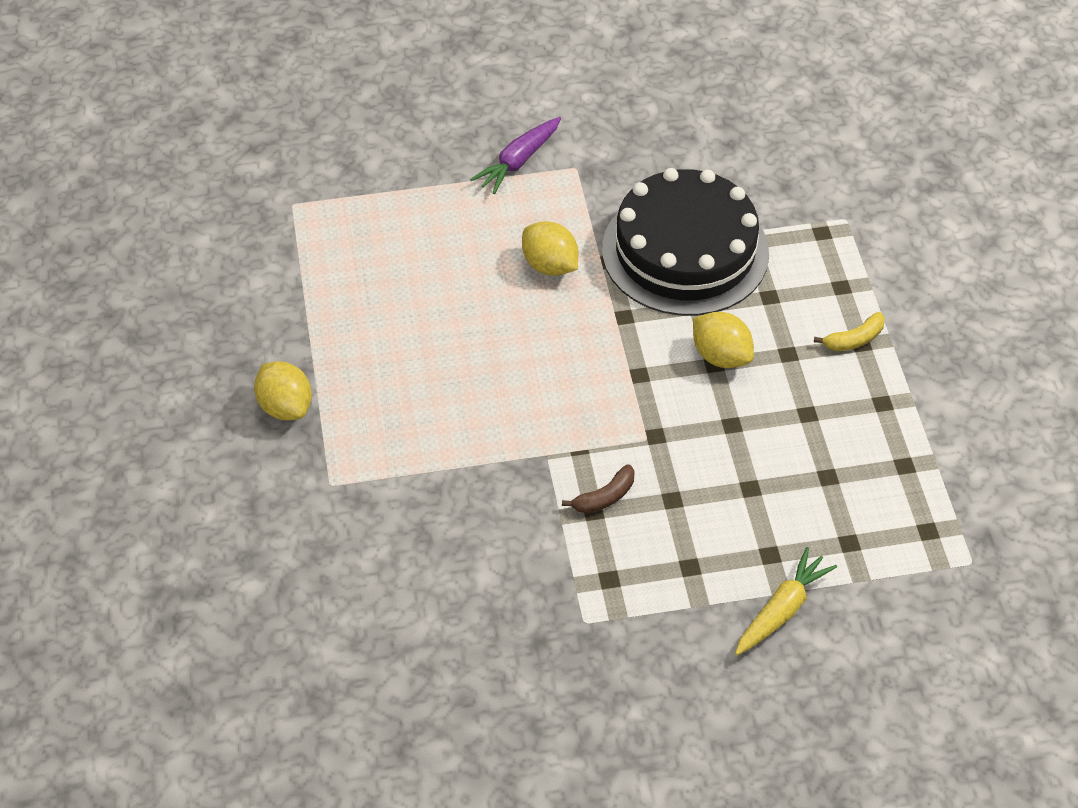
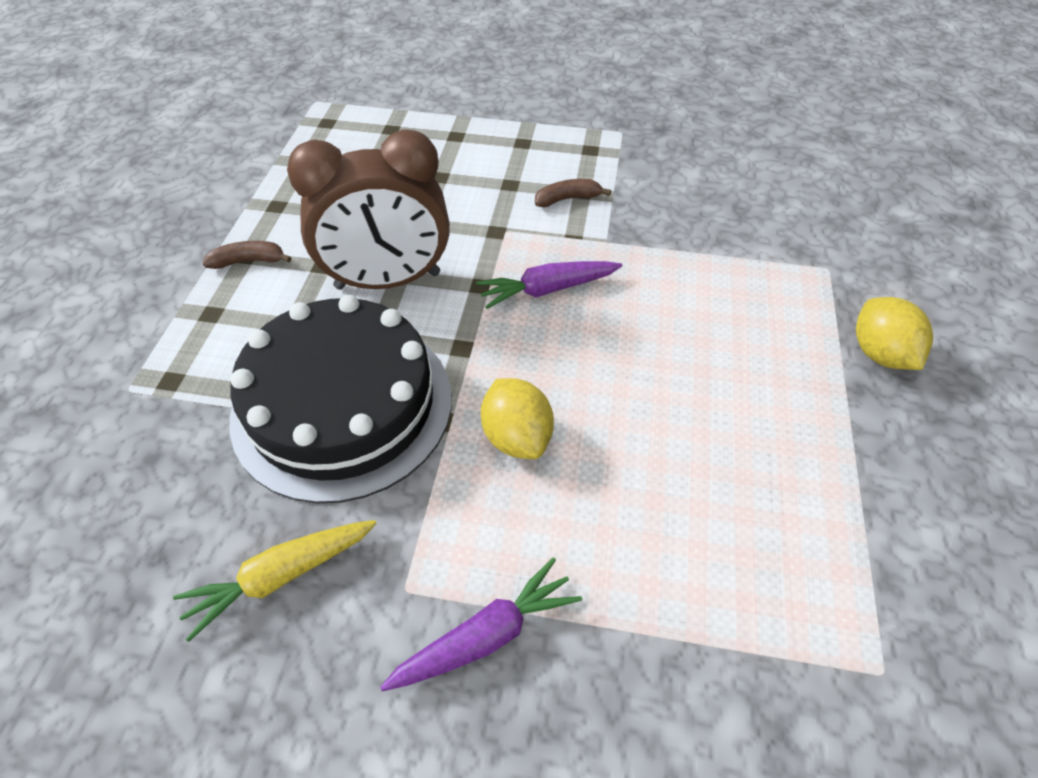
camera: 160 degrees left, 0 degrees up
yellow lemon [693,312,754,368] -> brown clock [287,129,450,290]
yellow carrot [735,547,837,655] -> yellow carrot moved to [173,520,377,642]
yellow banana [814,312,885,351] -> brown banana [203,241,292,269]
none -> purple carrot [476,261,622,309]

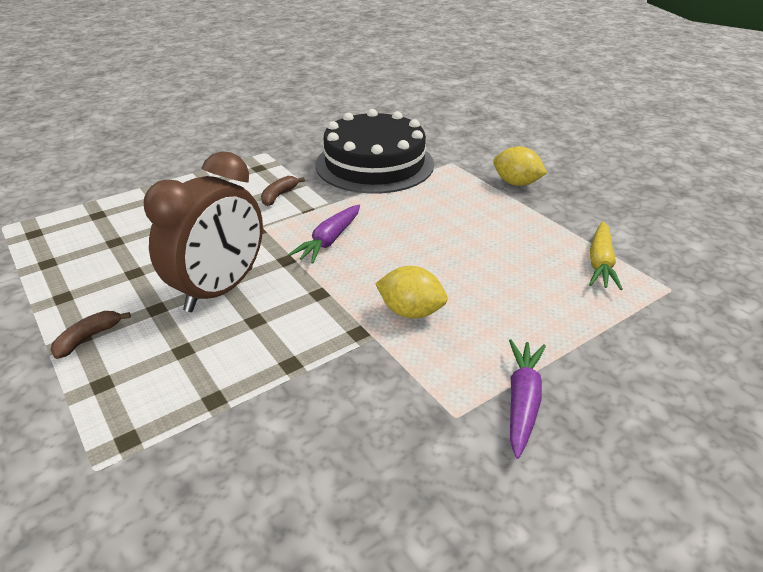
camera: 45 degrees left, 15 degrees down
yellow carrot [173,520,377,642] -> yellow carrot moved to [589,221,623,290]
black cake [230,295,452,503] -> black cake moved to [315,109,434,194]

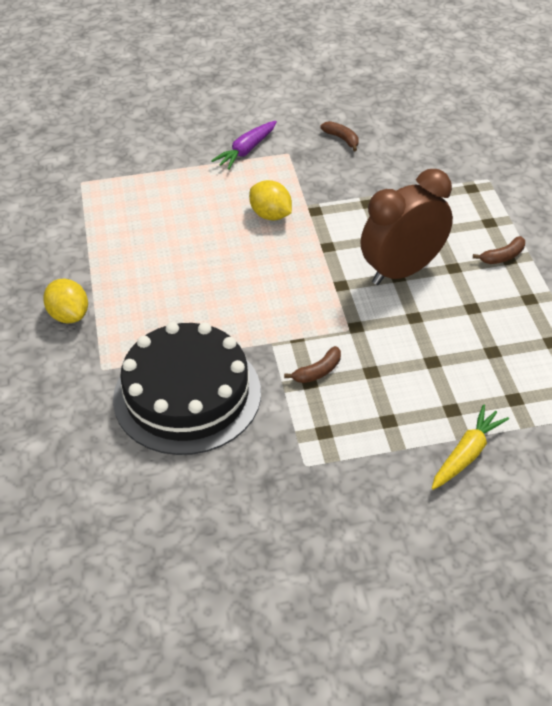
camera: 155 degrees left, 10 degrees up
purple carrot [288,205,360,264] -> none
yellow carrot [589,221,623,290] -> yellow carrot moved to [432,404,509,490]
none -> brown banana [320,121,359,151]

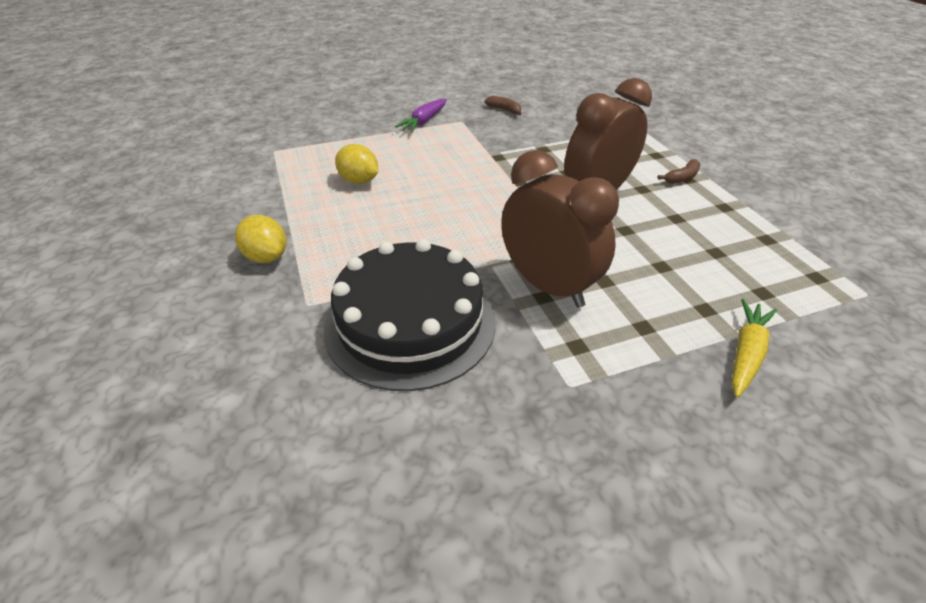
camera: 10 degrees left, 5 degrees down
yellow lemon [249,180,292,220] -> yellow lemon moved to [335,144,378,184]
brown banana [284,346,341,383] -> brown clock [501,150,619,308]

